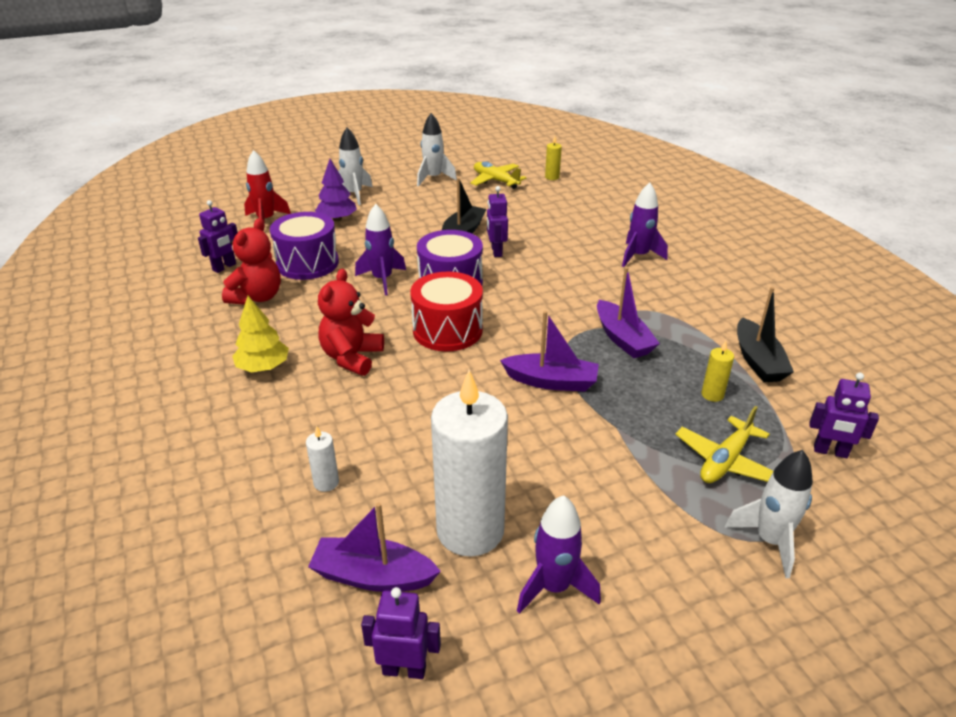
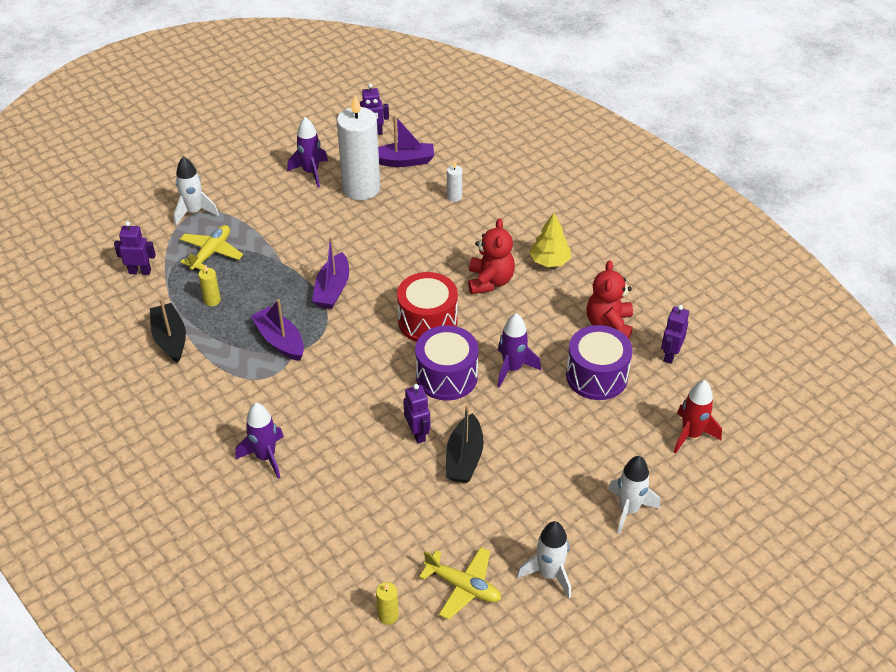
camera: 165 degrees right, 10 degrees up
purple tree [315,159,357,221] -> none
purple boat [500,311,599,392] -> purple boat turned 75 degrees counterclockwise [312,237,349,309]

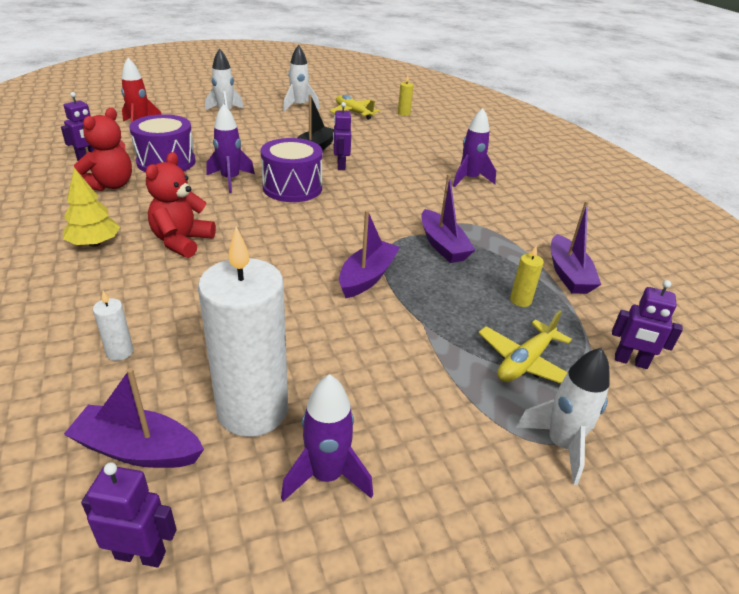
camera: 165 degrees left, 10 degrees down
black boat [150,298,186,363] -> purple boat [551,201,601,294]
red drum [397,272,458,342] -> none

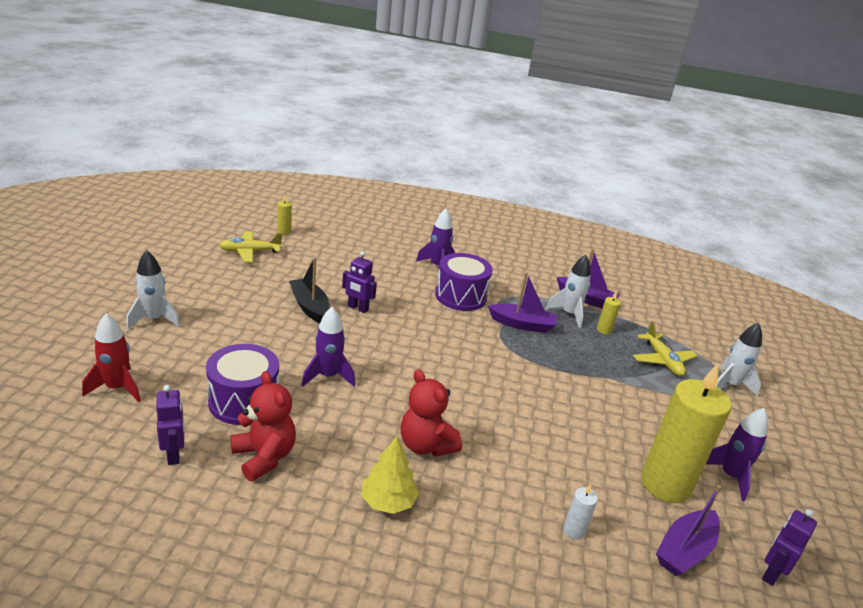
camera: 60 degrees left, 5 degrees down
white candle [198,227,288,437] -> yellow candle [641,364,732,503]
purple drum [261,138,323,202] -> purple drum moved to [435,253,493,311]
white rocket [283,45,320,111] -> white rocket moved to [546,255,591,328]
purple boat [339,210,400,298] -> none
purple robot [612,280,683,369] -> none

